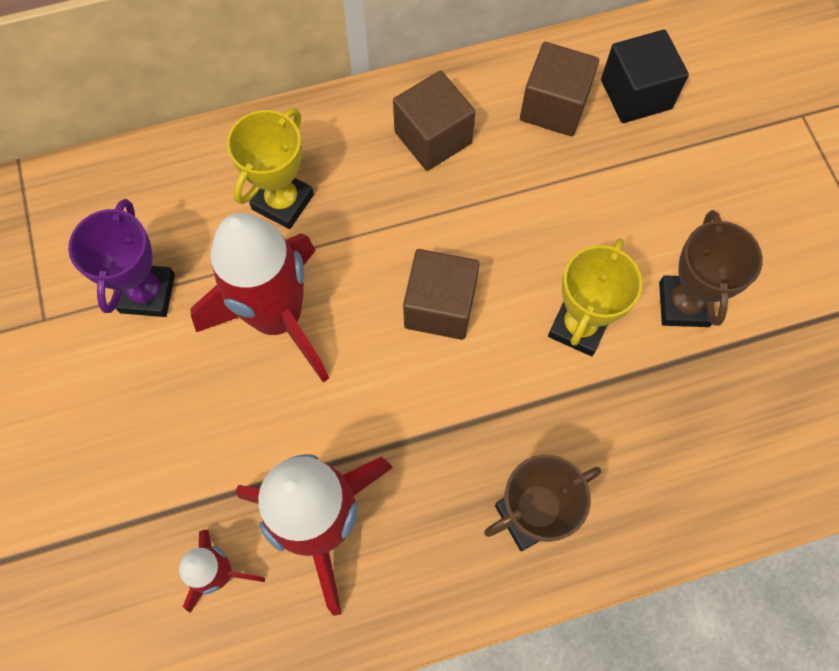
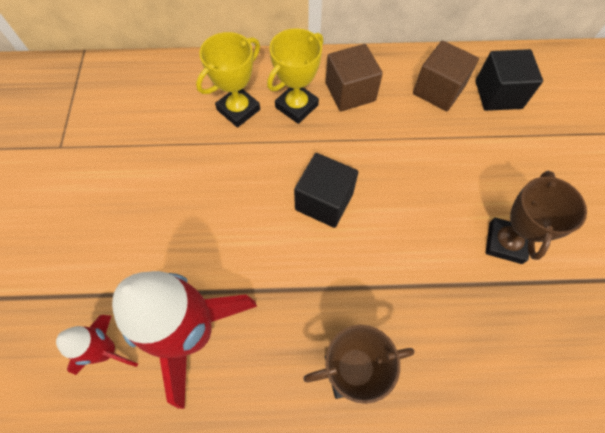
camera: 15 degrees right, 5 degrees down
purple trophy [68,199,175,317] -> none
red rocket [190,213,329,383] -> none
brown cube [403,249,479,340] -> black cube [294,153,358,228]
yellow trophy [548,239,642,356] -> yellow trophy moved to [267,28,323,124]

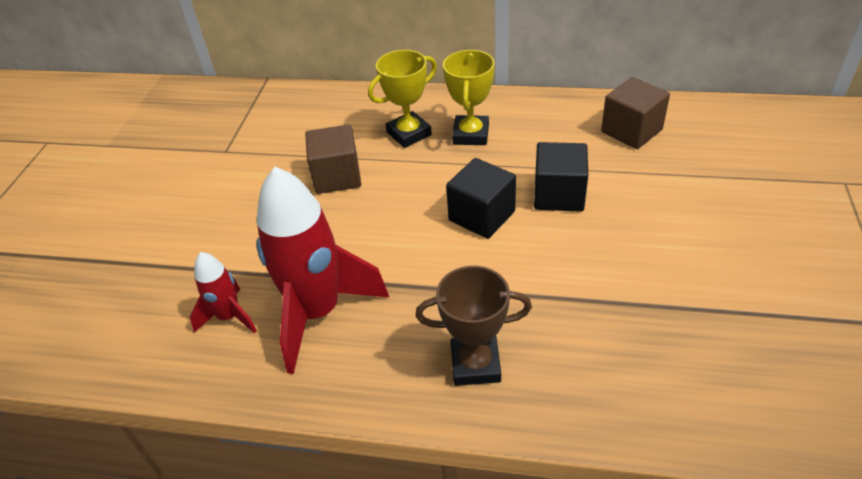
camera: 15 degrees right, 20 degrees down
yellow trophy [267,28,323,124] -> yellow trophy turned 45 degrees counterclockwise [443,50,495,145]
brown cube [326,44,383,111] -> brown cube moved to [305,124,361,194]
black cube [475,49,543,111] -> black cube moved to [534,142,588,212]
brown trophy [485,171,587,264] -> none

